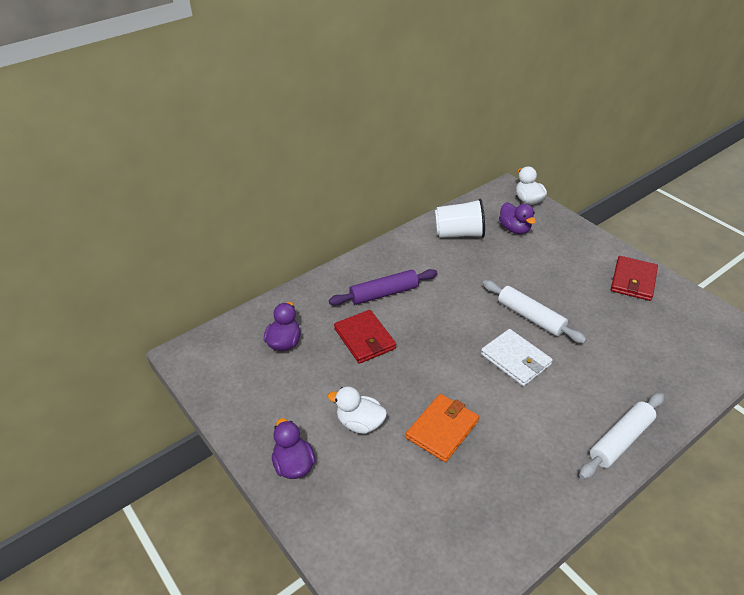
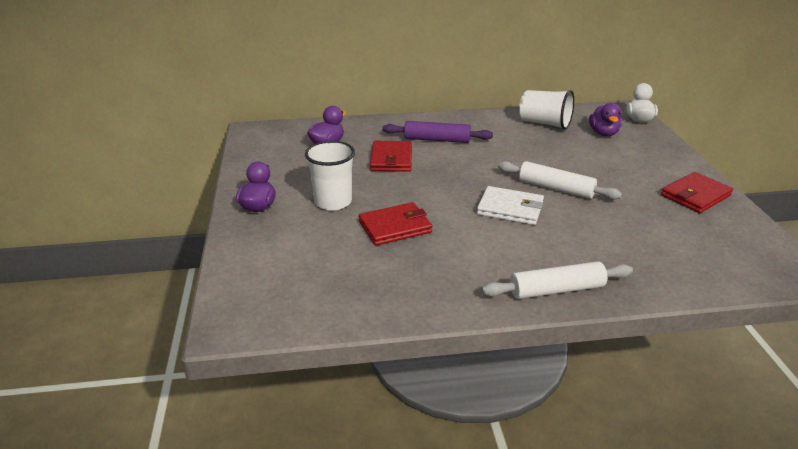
camera: 30 degrees right, 10 degrees down
white duck [328,386,387,434] -> white cup [305,141,355,211]
orange wallet [406,394,479,462] -> red wallet [359,202,432,246]
white wallet [481,329,553,386] -> white wallet turned 60 degrees counterclockwise [477,186,544,225]
white rolling pin [483,280,587,343] -> white rolling pin turned 45 degrees counterclockwise [498,161,622,200]

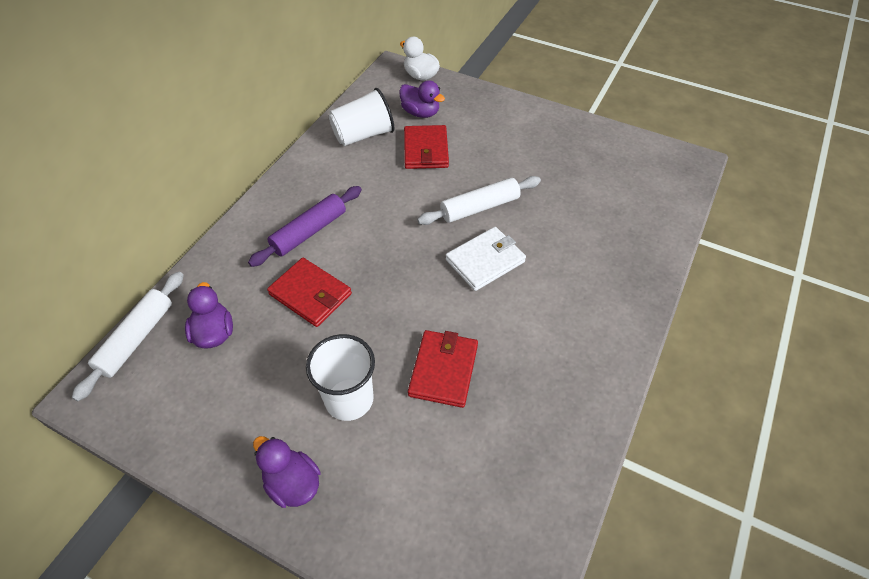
camera: 55 degrees left, 20 degrees up
white rolling pin [482,261,633,299] -> white rolling pin moved to [72,272,184,401]
red wallet [661,172,733,213] -> red wallet moved to [404,125,449,169]

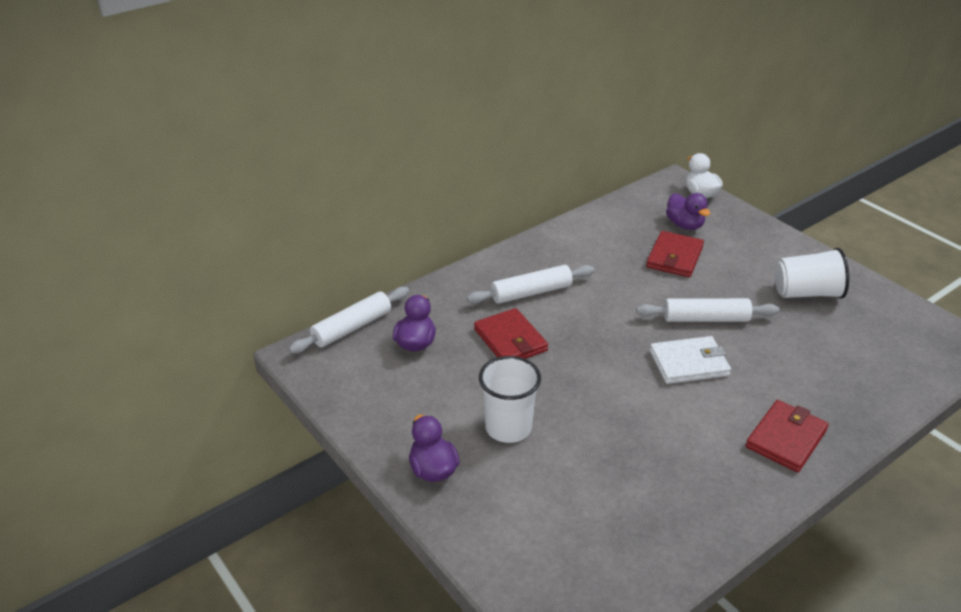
camera: 25 degrees right, 15 degrees down
purple rolling pin [248,186,362,267] -> white rolling pin [467,265,595,304]
white cup [329,88,394,146] -> white cup moved to [775,248,849,299]
red wallet [408,330,478,408] -> red wallet moved to [745,400,829,472]

